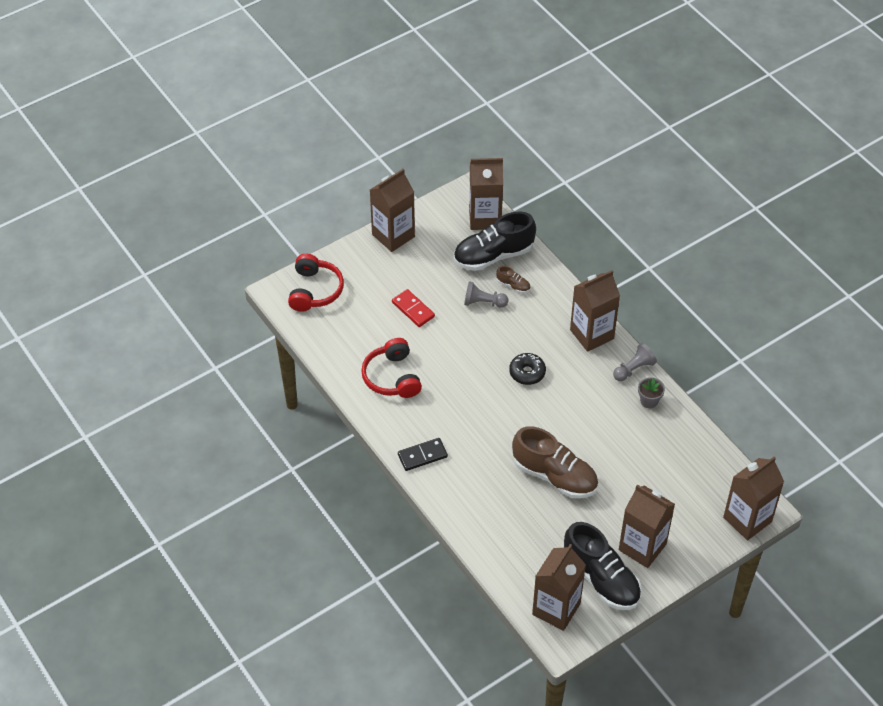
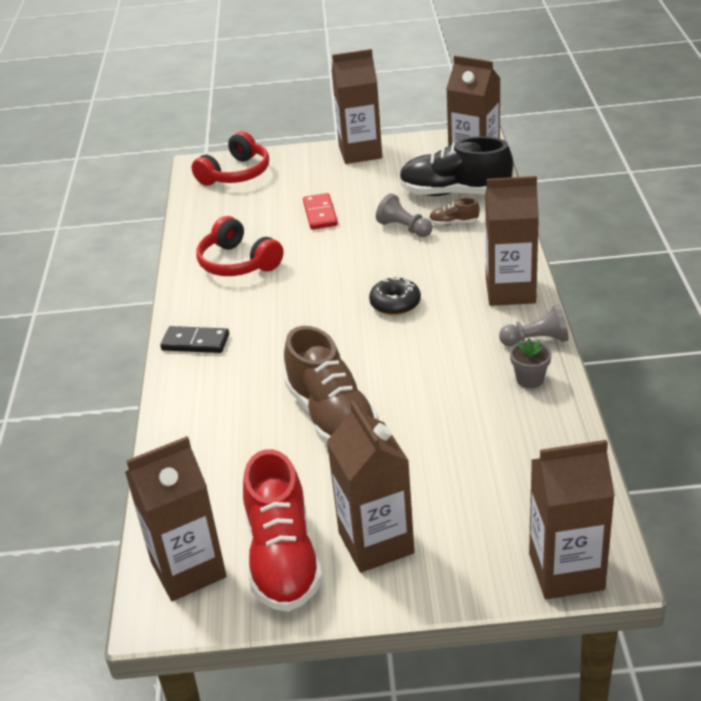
camera: 35 degrees right, 15 degrees down
red headphones [361,338,422,398] -> red headphones turned 60 degrees counterclockwise [196,216,283,276]
brown shoe [496,266,531,293] -> brown shoe turned 120 degrees clockwise [429,198,480,226]
black shoe [564,522,641,610] -> red shoe [243,449,323,612]

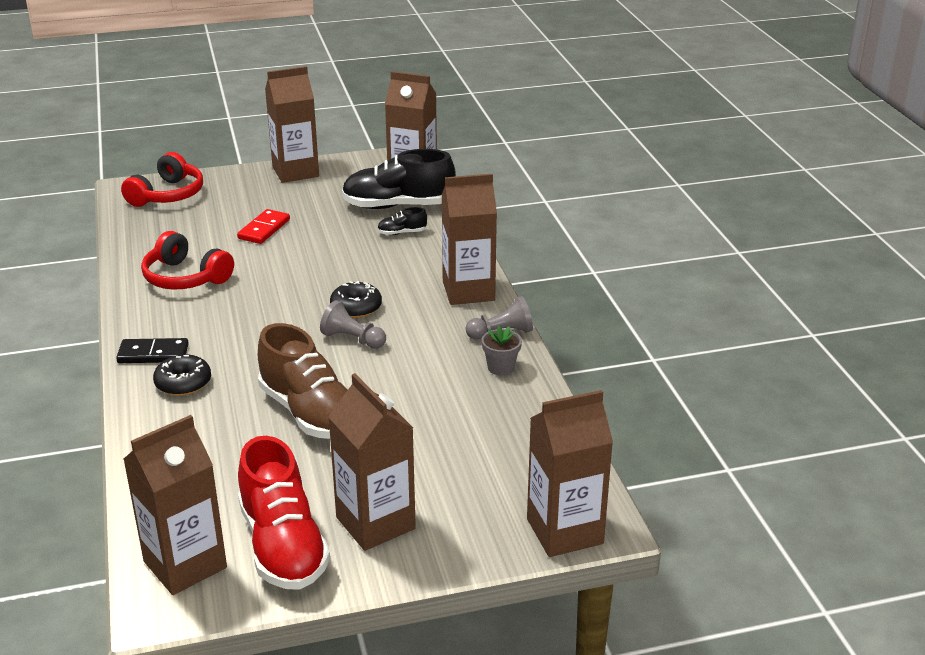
camera: 15 degrees left, 5 degrees down
red domino [303,193,338,230] -> red domino turned 45 degrees clockwise [237,209,290,244]
grey pawn [376,193,432,237] -> grey pawn moved to [320,300,386,349]
brown shoe [429,198,480,226] -> black shoe [377,207,427,235]
none -> black donut [153,354,211,396]

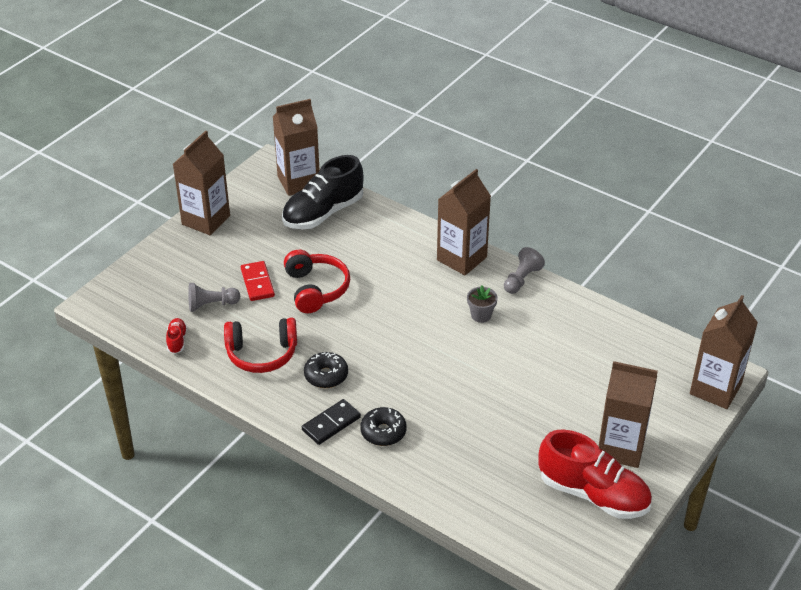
camera: 40 degrees left, 10 degrees up
red headphones [121,152,203,207] -> red headphones moved to [284,250,350,313]
brown carton [123,415,227,595] -> none
brown shoe [258,323,347,439] -> none
grey pawn [320,300,386,349] -> grey pawn moved to [188,283,240,312]
black donut [330,281,382,318] -> black donut moved to [304,352,348,388]
black shoe [377,207,427,235] -> none
grey flower pot [482,326,522,376] -> grey flower pot moved to [467,285,498,323]
none -> red shoe [166,318,187,354]

